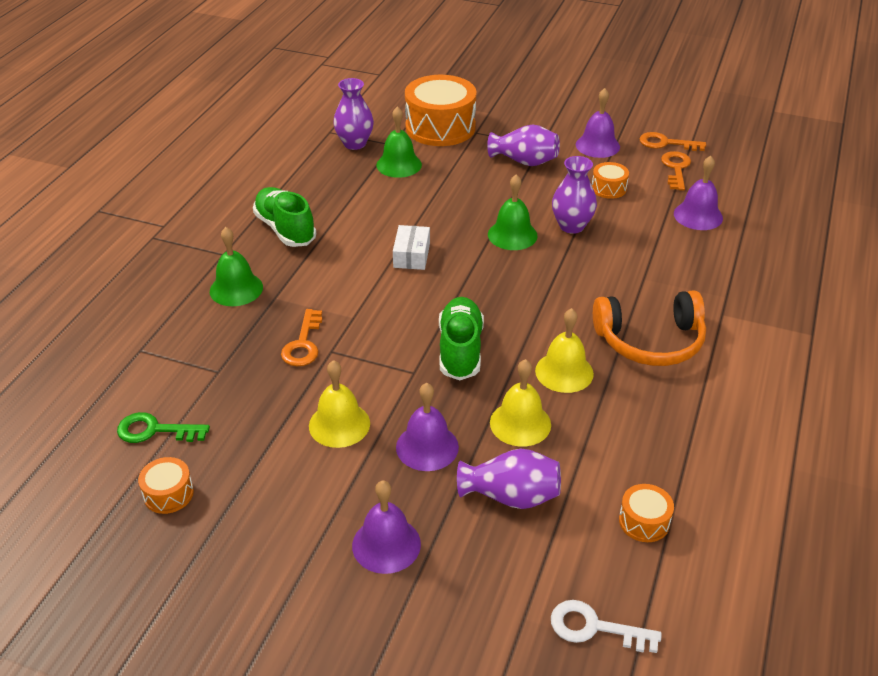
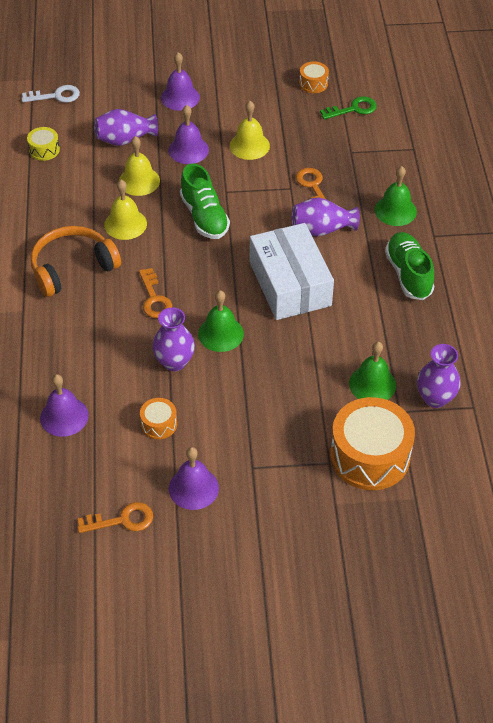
camera: 155 degrees right, 10 degrees up
green shoe [253,187,316,247] -> green shoe turned 135 degrees counterclockwise [385,232,434,300]
white box [393,225,430,270] -> white box [250,223,334,320], size x2.15
purple vase [487,125,560,166] -> purple vase moved to [292,197,360,236]
orange drum [619,484,674,542] -> yellow drum [27,127,60,161]
orange key [661,151,691,191] -> orange key moved to [139,268,172,318]

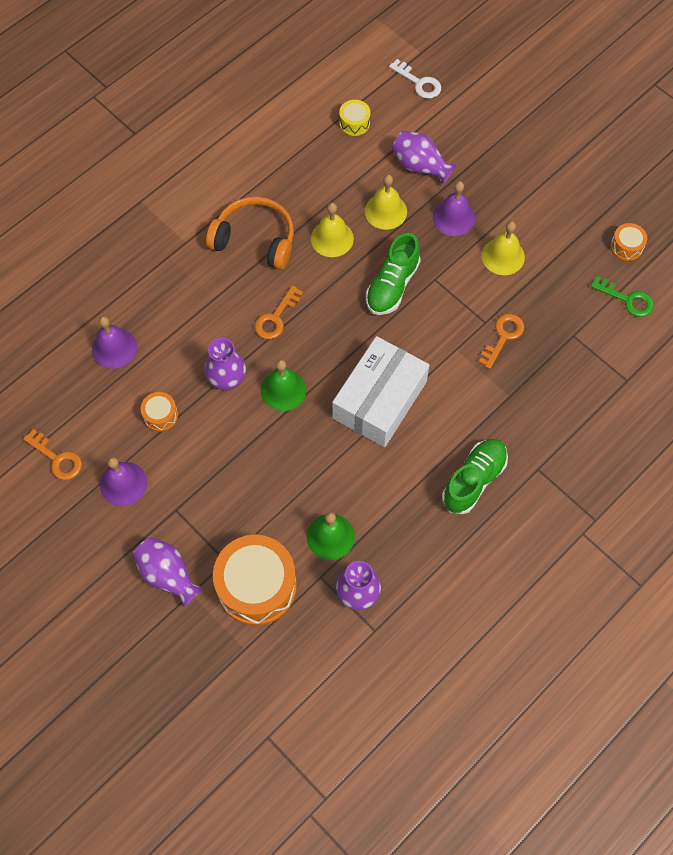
camera: 50 degrees right, 15 degrees up
purple bell [161,52,200,111] -> none
purple vase [292,197,360,236] -> purple vase moved to [133,537,203,607]
green bell [375,166,417,226] -> none

